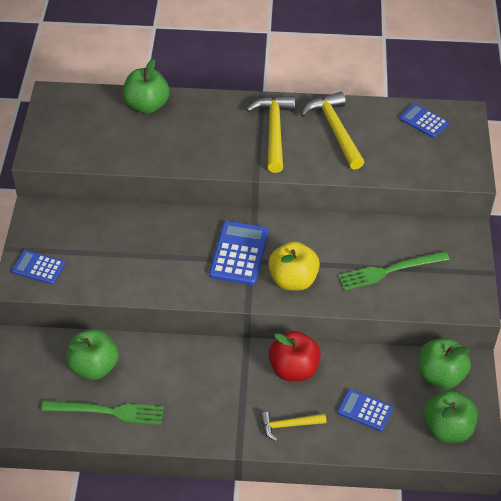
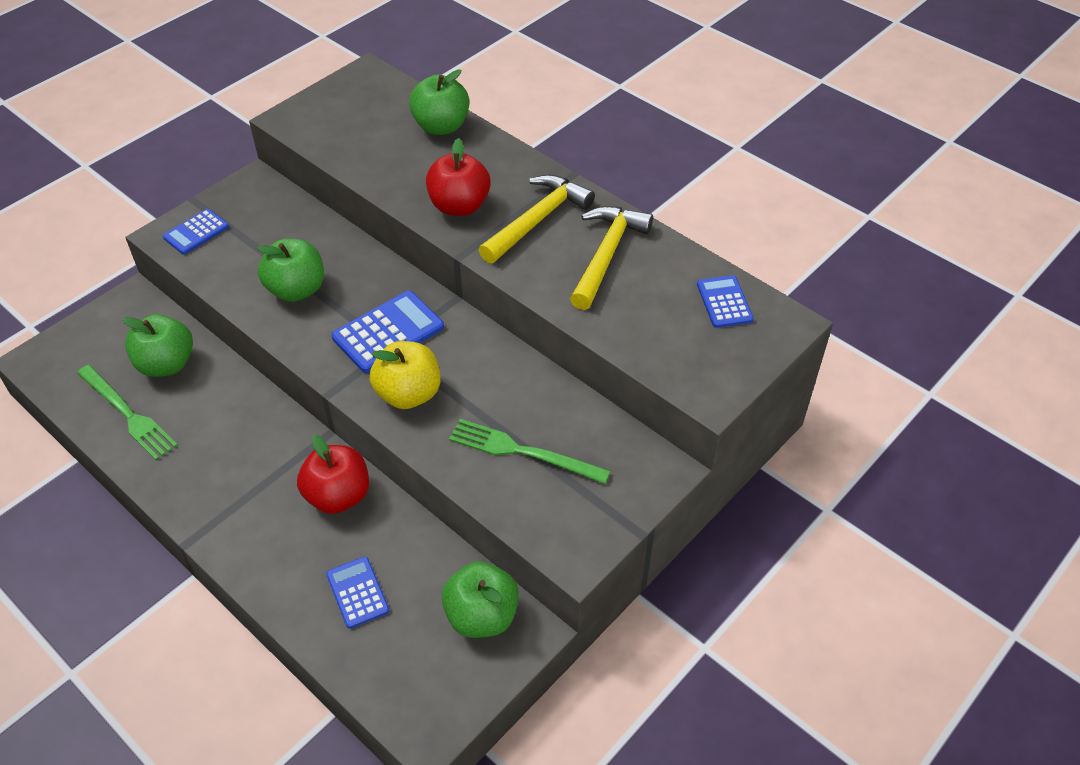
camera: 40 degrees right, 0 degrees up
blue calculator [12,250,65,284] -> blue calculator turned 105 degrees counterclockwise [163,209,229,254]
yellow hammer [260,412,326,442] -> none
green apple [423,390,478,443] -> green apple moved to [257,239,324,302]
none -> red apple [426,138,491,216]

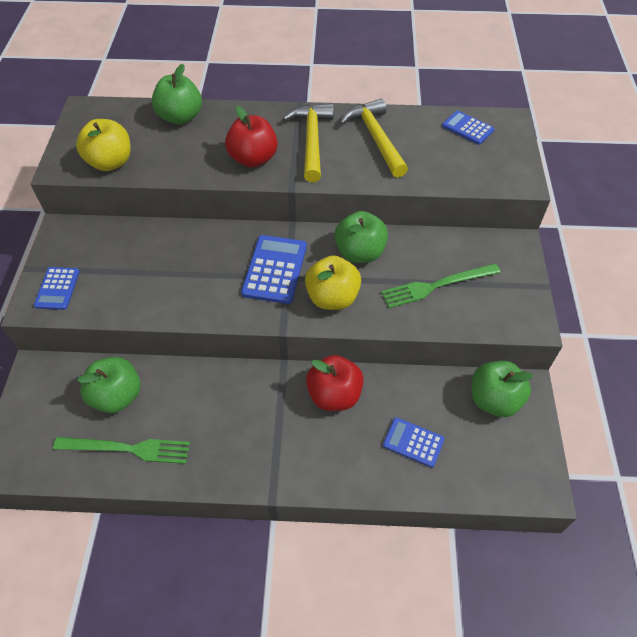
camera: 40 degrees left, 5 degrees up
green apple [257,239,324,302] -> green apple moved to [334,211,388,263]
none -> yellow apple [76,119,131,171]

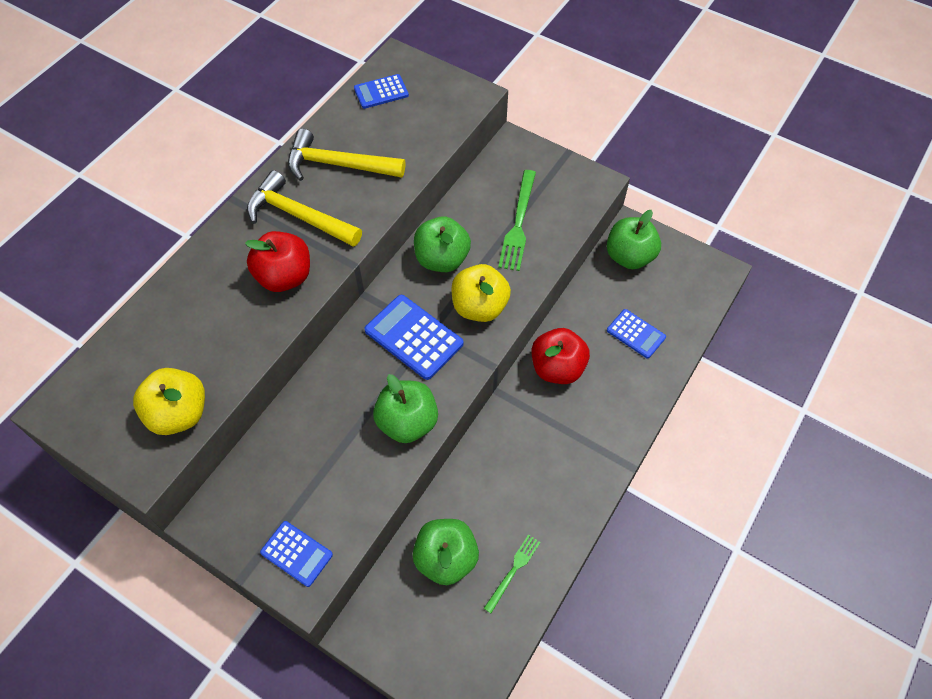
camera: 60 degrees left, 5 degrees up
green fork [53,437,190,464] -> green fork [484,534,541,613], size x0.59
green apple [152,64,202,125] -> green apple moved to [373,374,438,443]
blue calculator [383,417,444,468] -> blue calculator turned 105 degrees counterclockwise [607,309,666,359]

